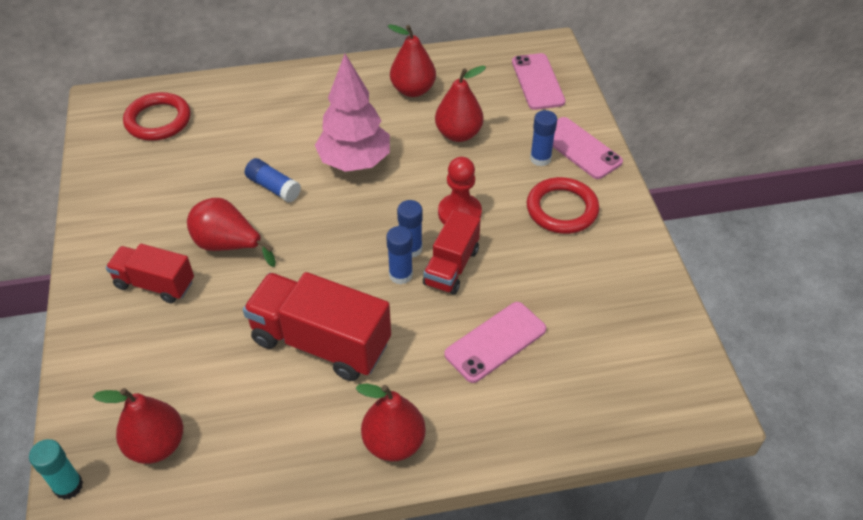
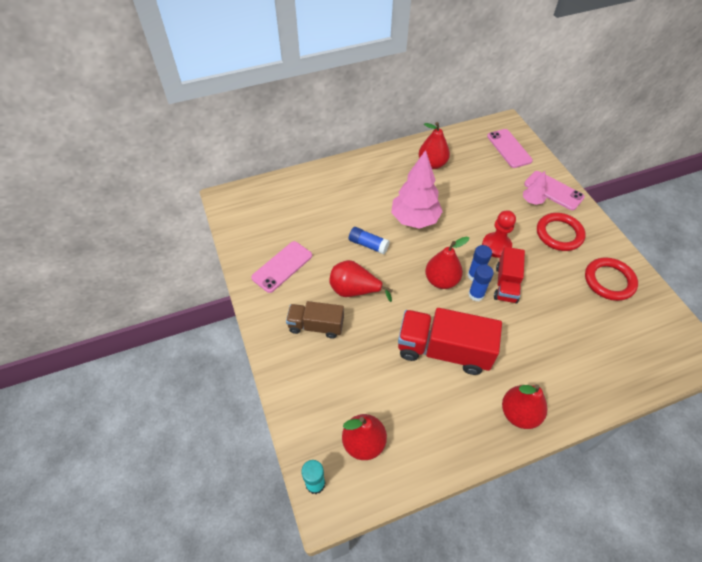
camera: 10 degrees left, 5 degrees up
red truck [106,244,194,304] -> brown truck [286,301,344,339]
red ring [123,92,191,141] -> red ring moved to [585,257,638,301]
red pear [435,66,486,142] -> red pear moved to [425,236,469,289]
pink phone [444,302,546,383] -> pink phone moved to [251,241,312,293]
blue glue stick [530,110,557,166] -> pink tree [523,171,546,205]

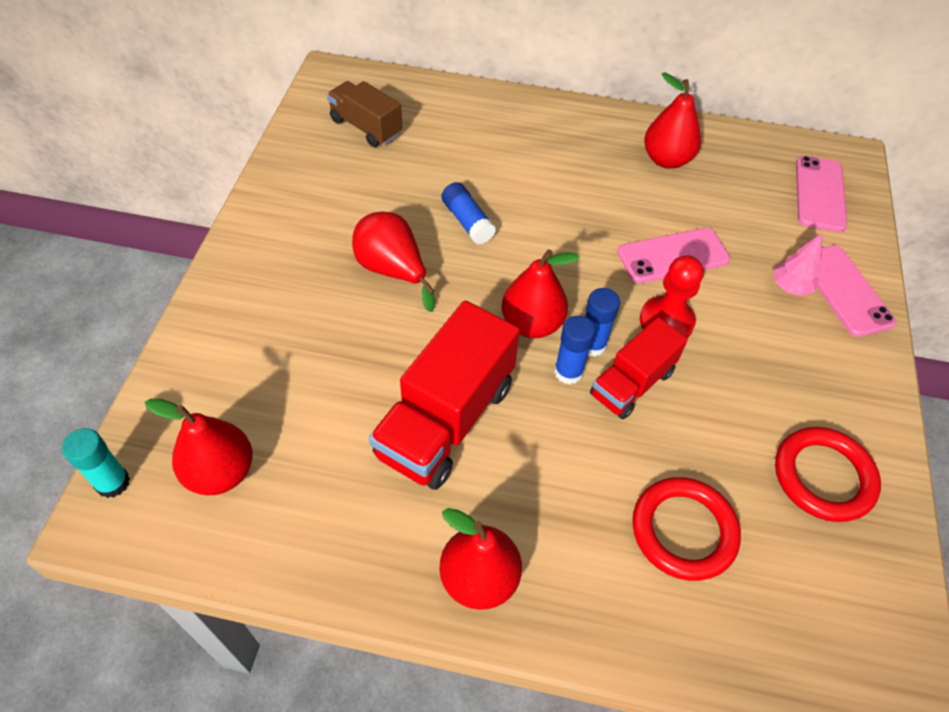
camera: 30 degrees right, 0 degrees up
pink phone [251,241,312,293] -> pink phone moved to [617,228,730,284]
brown truck [286,301,344,339] -> brown truck moved to [327,81,402,147]
pink tree [391,150,443,229] -> none
red truck [398,308,502,375] -> red truck turned 105 degrees counterclockwise [369,301,520,490]
red ring [537,213,586,251] -> red ring moved to [632,477,741,581]

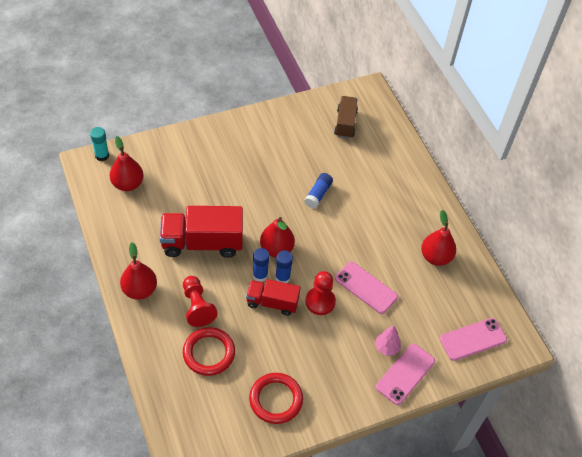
camera: 55 degrees right, 0 degrees up
red pear [352,212,435,312] -> none
none -> red pawn [183,276,218,327]

